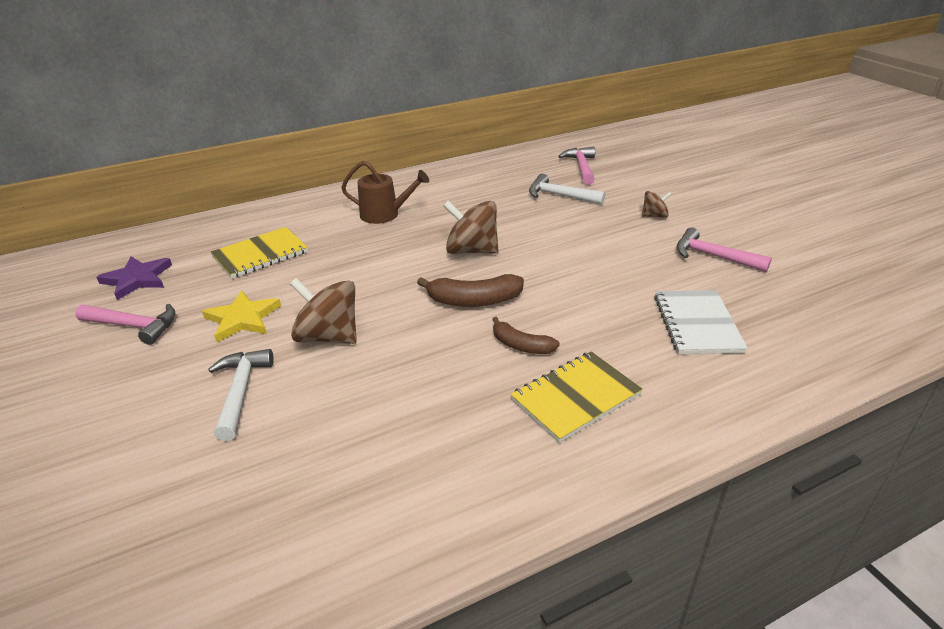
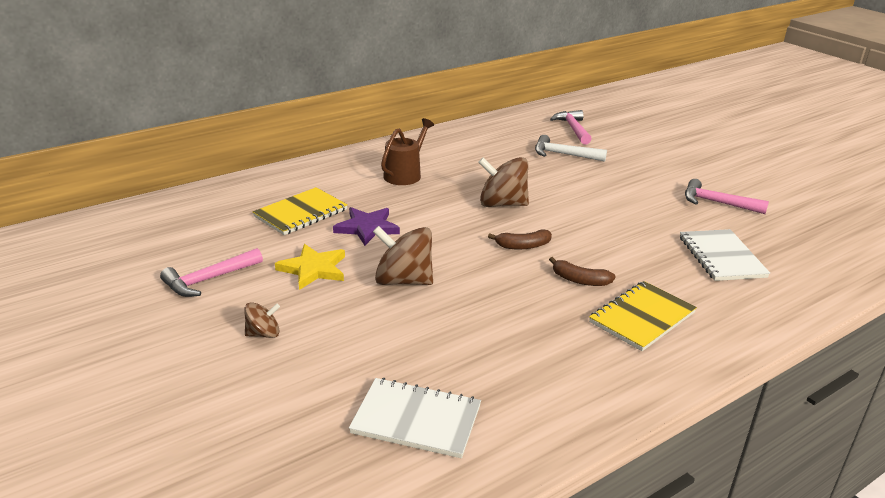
camera: 10 degrees left, 5 degrees down
pink hammer [75,304,175,345] -> pink hammer turned 135 degrees clockwise [160,248,263,297]
purple star [96,256,172,300] -> purple star moved to [333,207,400,246]
white hammer [208,349,274,441] -> none
brown watering can [341,161,429,224] -> brown watering can turned 60 degrees counterclockwise [381,118,434,185]
brown banana [417,274,524,307] -> brown banana [488,230,552,249], size x0.66
brown spinning top [642,191,672,218] -> brown spinning top moved to [244,302,280,338]
none -> white notebook [349,378,481,458]

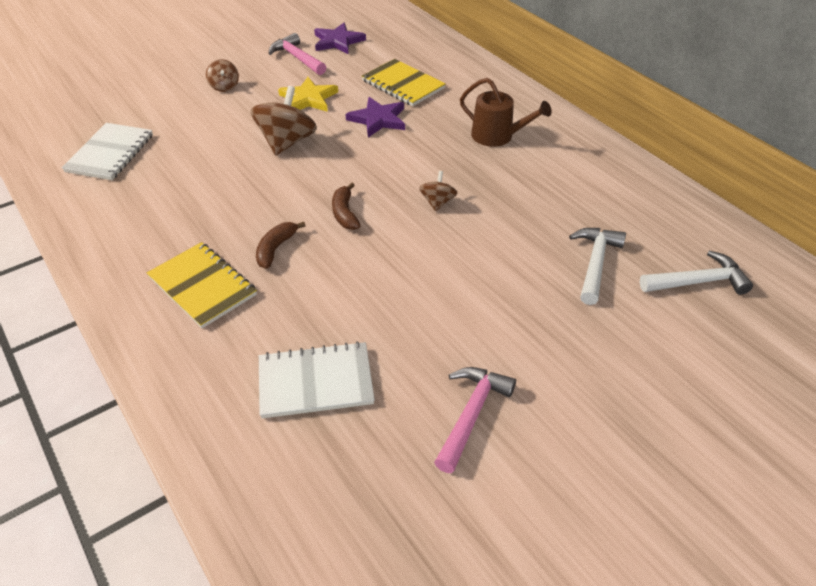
camera: 90 degrees right, 15 degrees up
brown spinning top [478,157,529,207] -> brown spinning top [419,171,457,212], size x0.53
pink hammer [550,110,592,145] -> white hammer [640,251,753,295]
none -> purple star [314,23,366,54]

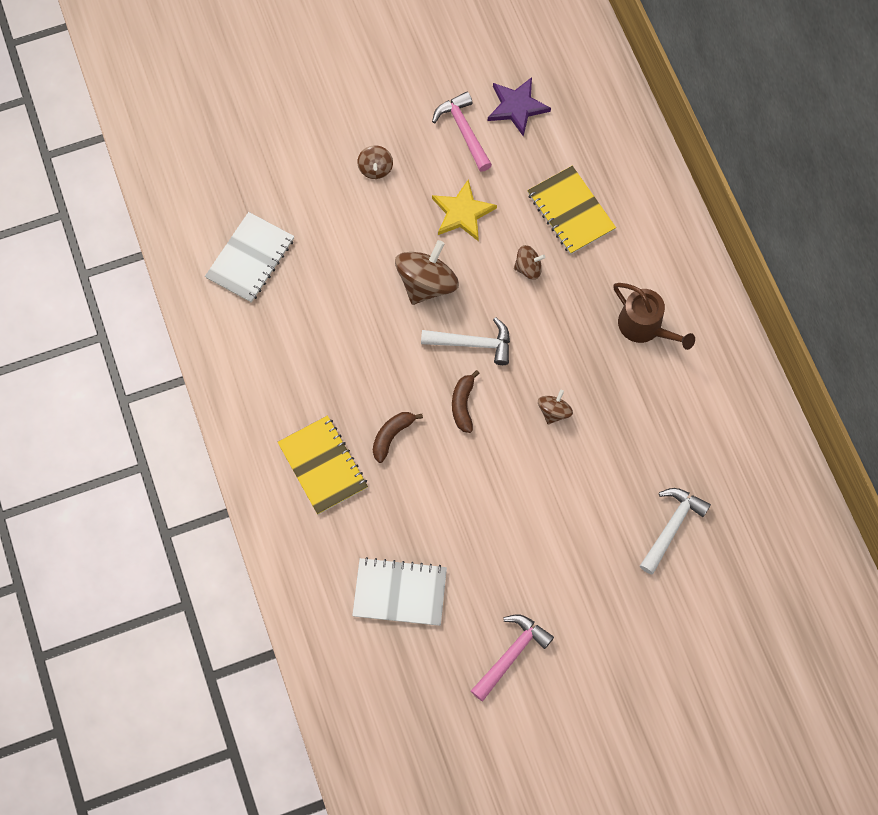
camera: 15 degrees right, 25 degrees up
purple star [346,97,405,137] -> brown spinning top [514,245,545,280]
white hammer [640,251,753,295] -> white hammer moved to [421,317,510,365]

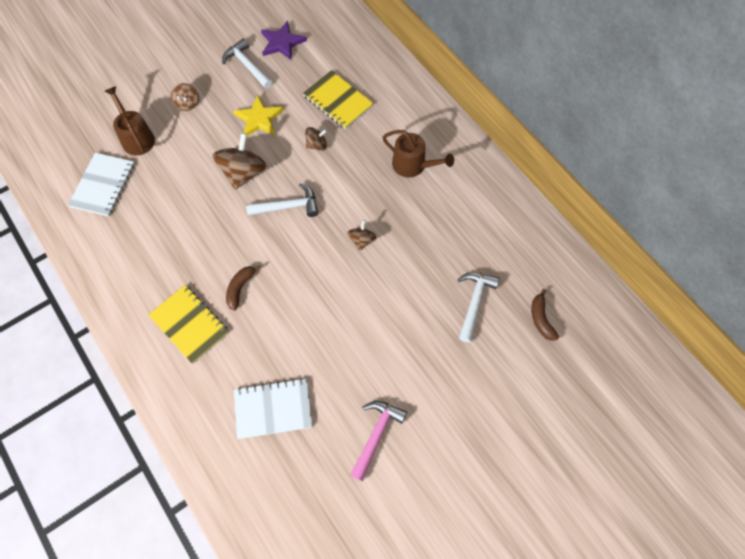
camera: 15 degrees left, 5 degrees down
pink hammer [432,91,492,172] -> white hammer [222,38,273,89]
brown banana [452,370,480,433] -> brown banana moved to [531,289,559,341]
none -> brown watering can [105,86,155,156]

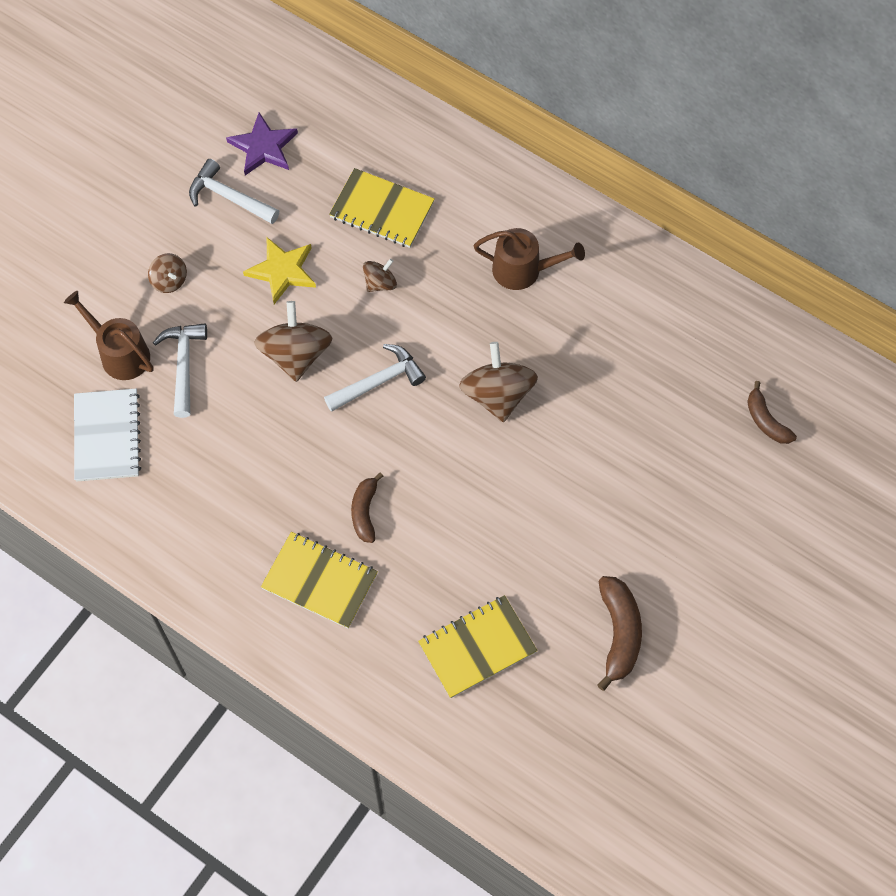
camera: 20 degrees left, 0 degrees up
white notebook [234,378,313,439] -> yellow notebook [418,595,538,698]
brown spinning top [347,220,377,251] -> brown spinning top [459,342,538,422], size x1.88
pink hammer [350,401,407,481] -> brown banana [597,576,642,691]
white hammer [458,272,500,343] -> white hammer moved to [153,323,207,418]

